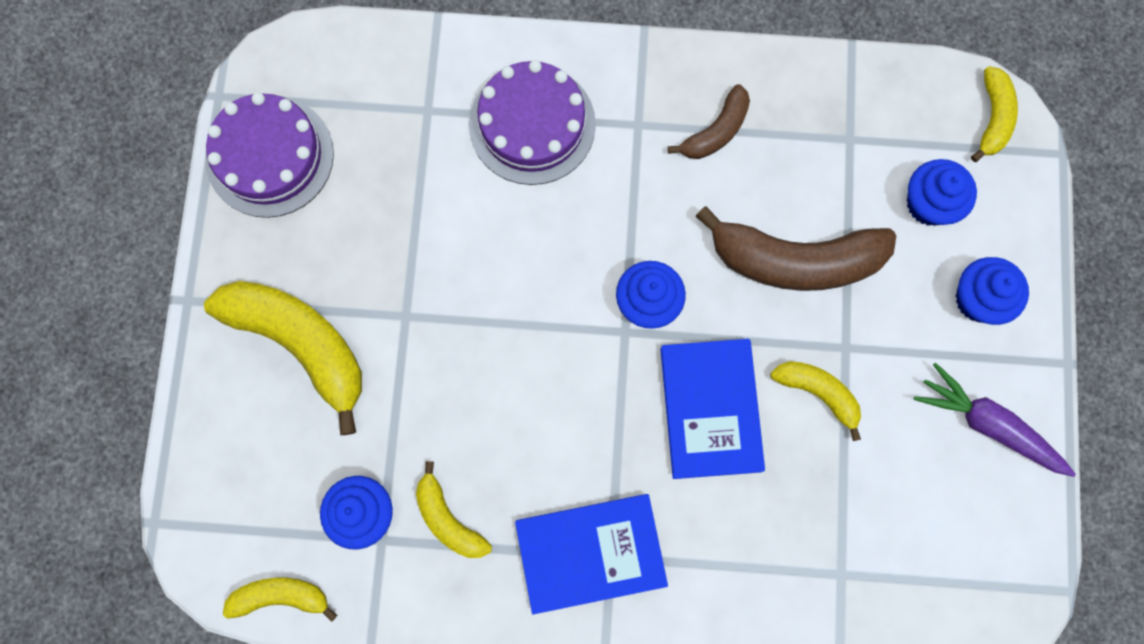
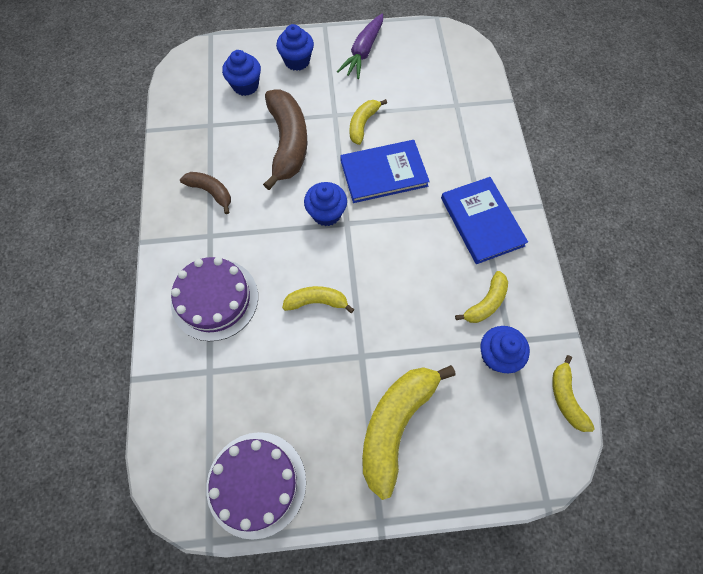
camera: 100 degrees left, 10 degrees down
yellow banana [971,66,1018,162] -> yellow banana moved to [282,286,354,313]

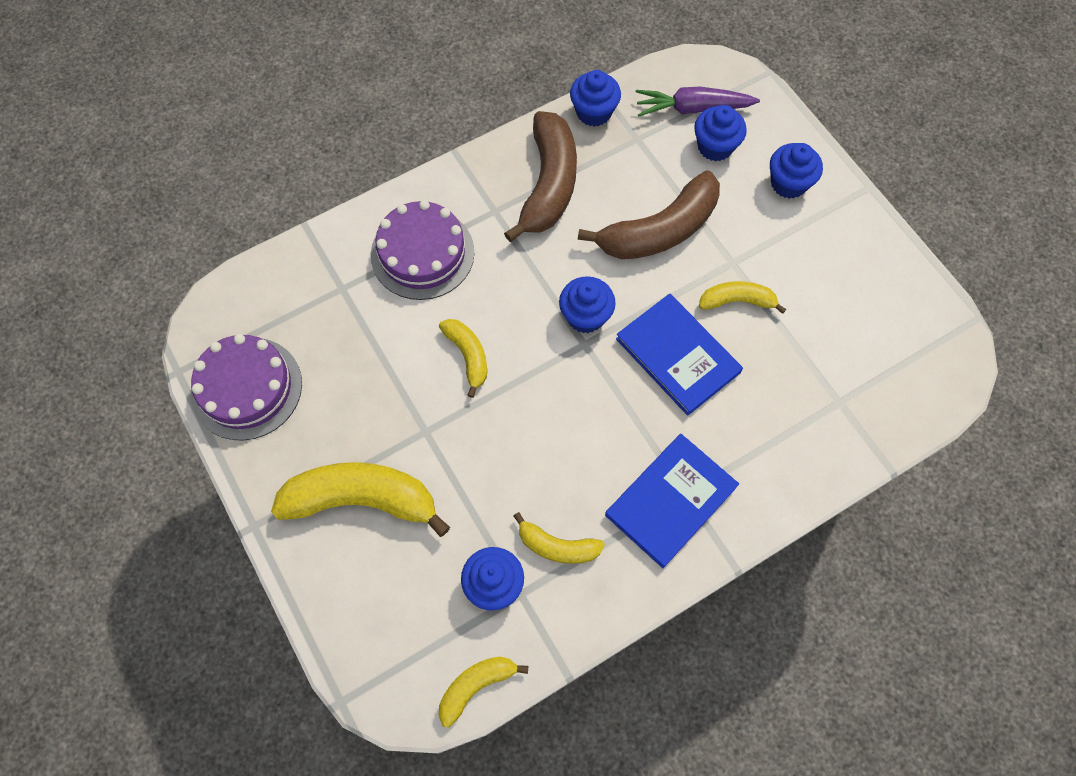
camera: 65 degrees right, 0 degrees up
brown banana [180,172,231,214] -> brown banana [504,111,577,242], size x1.87
purple carrot [337,14,383,79] -> purple carrot moved to [636,87,760,117]
none -> blue cupcake [570,70,621,127]

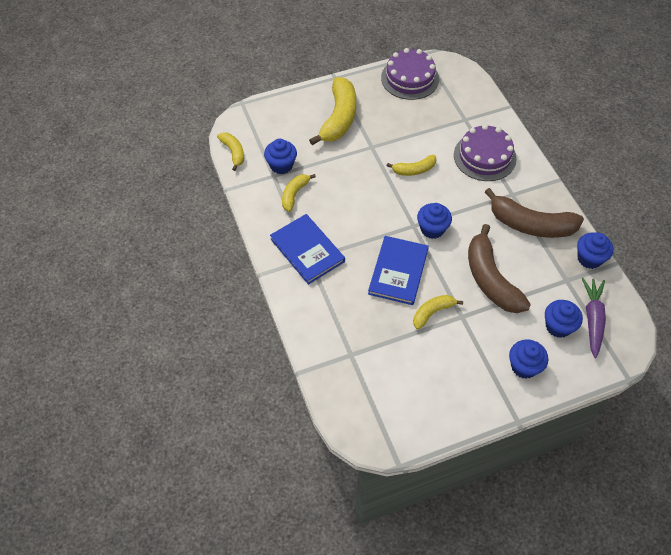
camera: 100 degrees right, 10 degrees down
blue book [616,294,743,416] -> blue book turned 45 degrees counterclockwise [368,236,429,305]
yellow banana [699,281,786,314] -> yellow banana turned 135 degrees counterclockwise [413,295,463,330]

